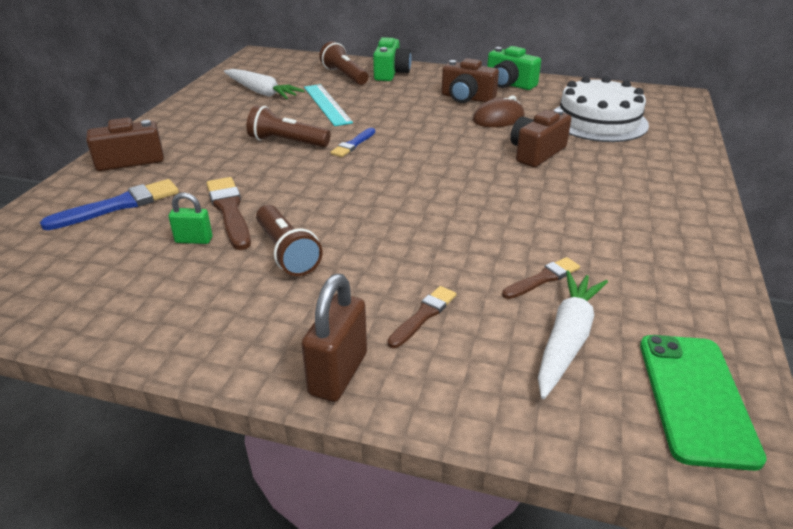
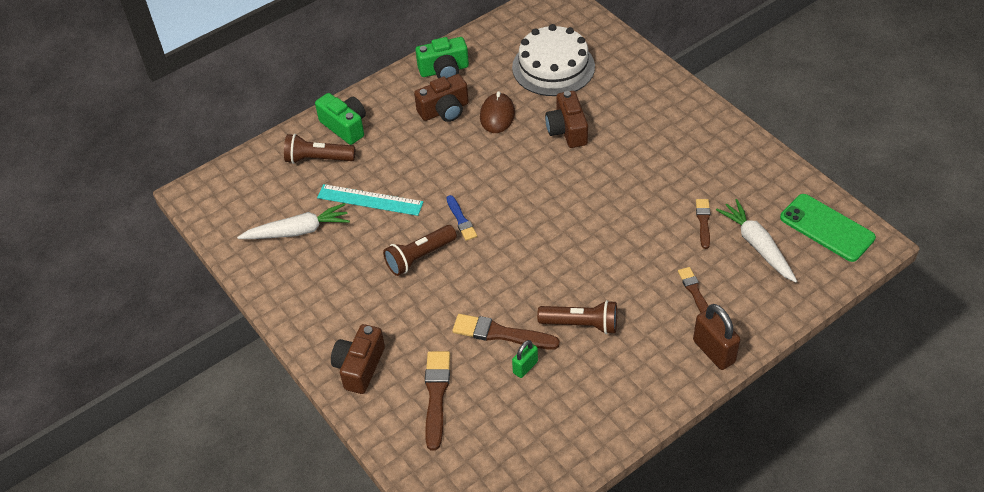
camera: 50 degrees left, 15 degrees up
blue brush [40,179,179,230] -> brown brush [425,351,450,451]

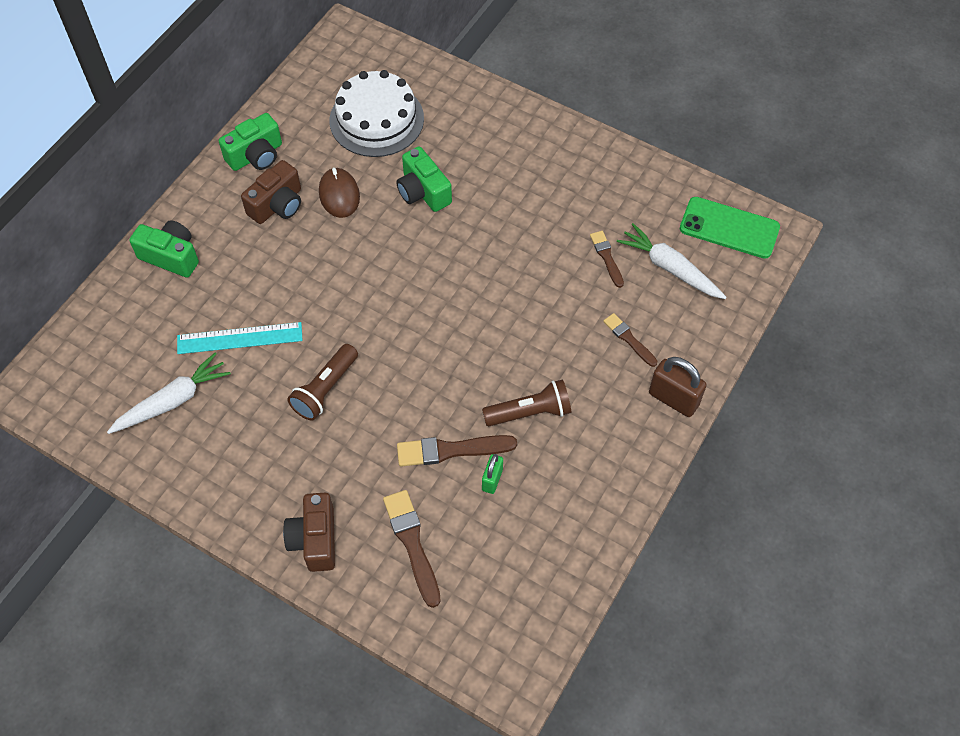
camera: 25 degrees left, 10 degrees up
brown flashlight [284,134,355,164] -> none
blue brush [446,195,477,241] -> none
brown camera [545,91,588,148] -> green camera [396,146,452,212]

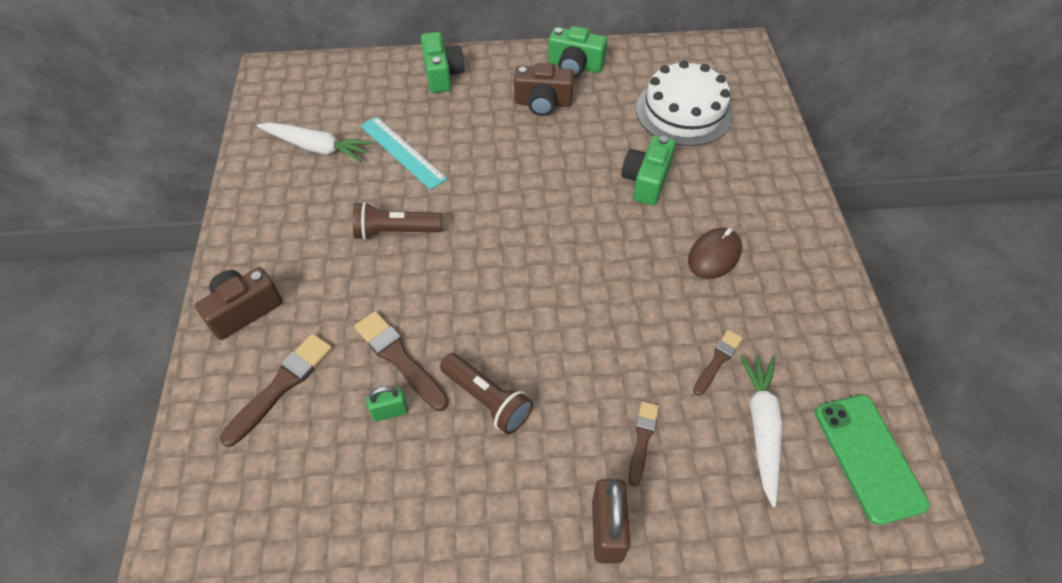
camera: 55 degrees right, 5 degrees down
brown mouse [319,167,360,218] -> brown mouse moved to [688,227,742,279]

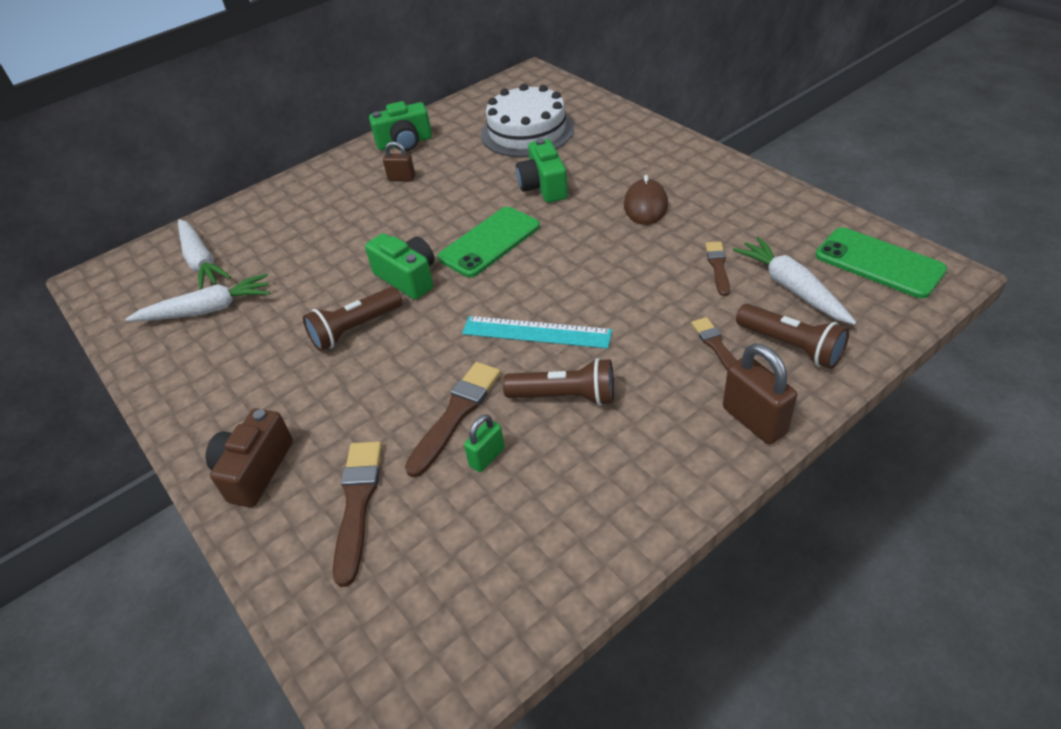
camera: 30 degrees left, 10 degrees down
brown brush [354,311,449,411] -> brown brush turned 105 degrees clockwise [405,362,501,478]
turquoise ruler [360,116,447,190] -> turquoise ruler moved to [462,316,612,349]
green camera [421,32,465,93] -> green camera moved to [365,233,434,300]
brown camera [514,63,574,116] -> brown padlock [383,141,415,181]
none -> white carrot [178,219,231,290]
none -> green phone [438,207,540,277]
none -> brown flashlight [736,304,849,369]

